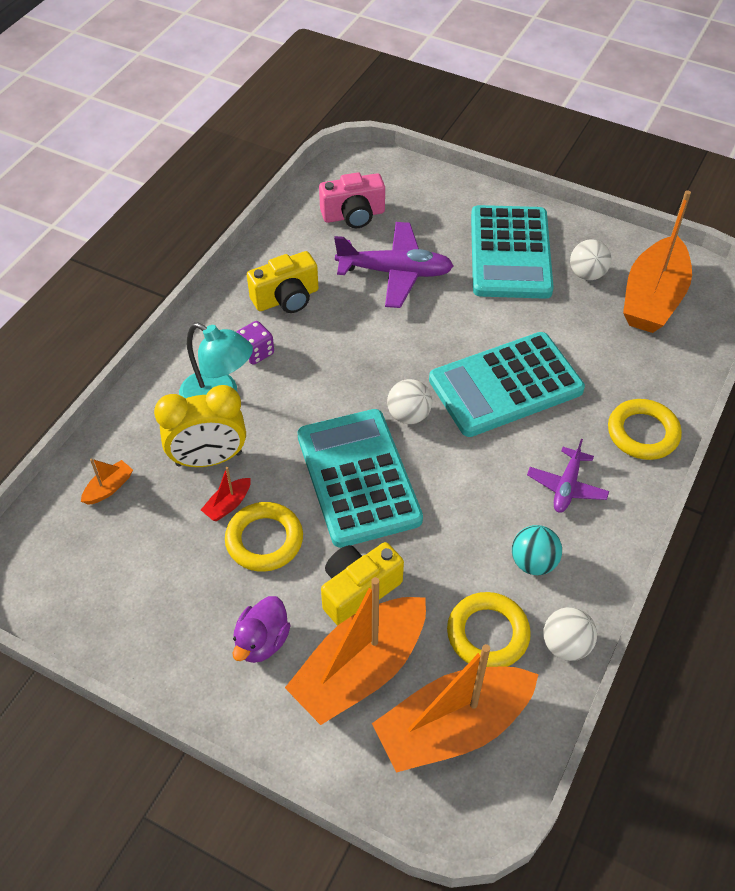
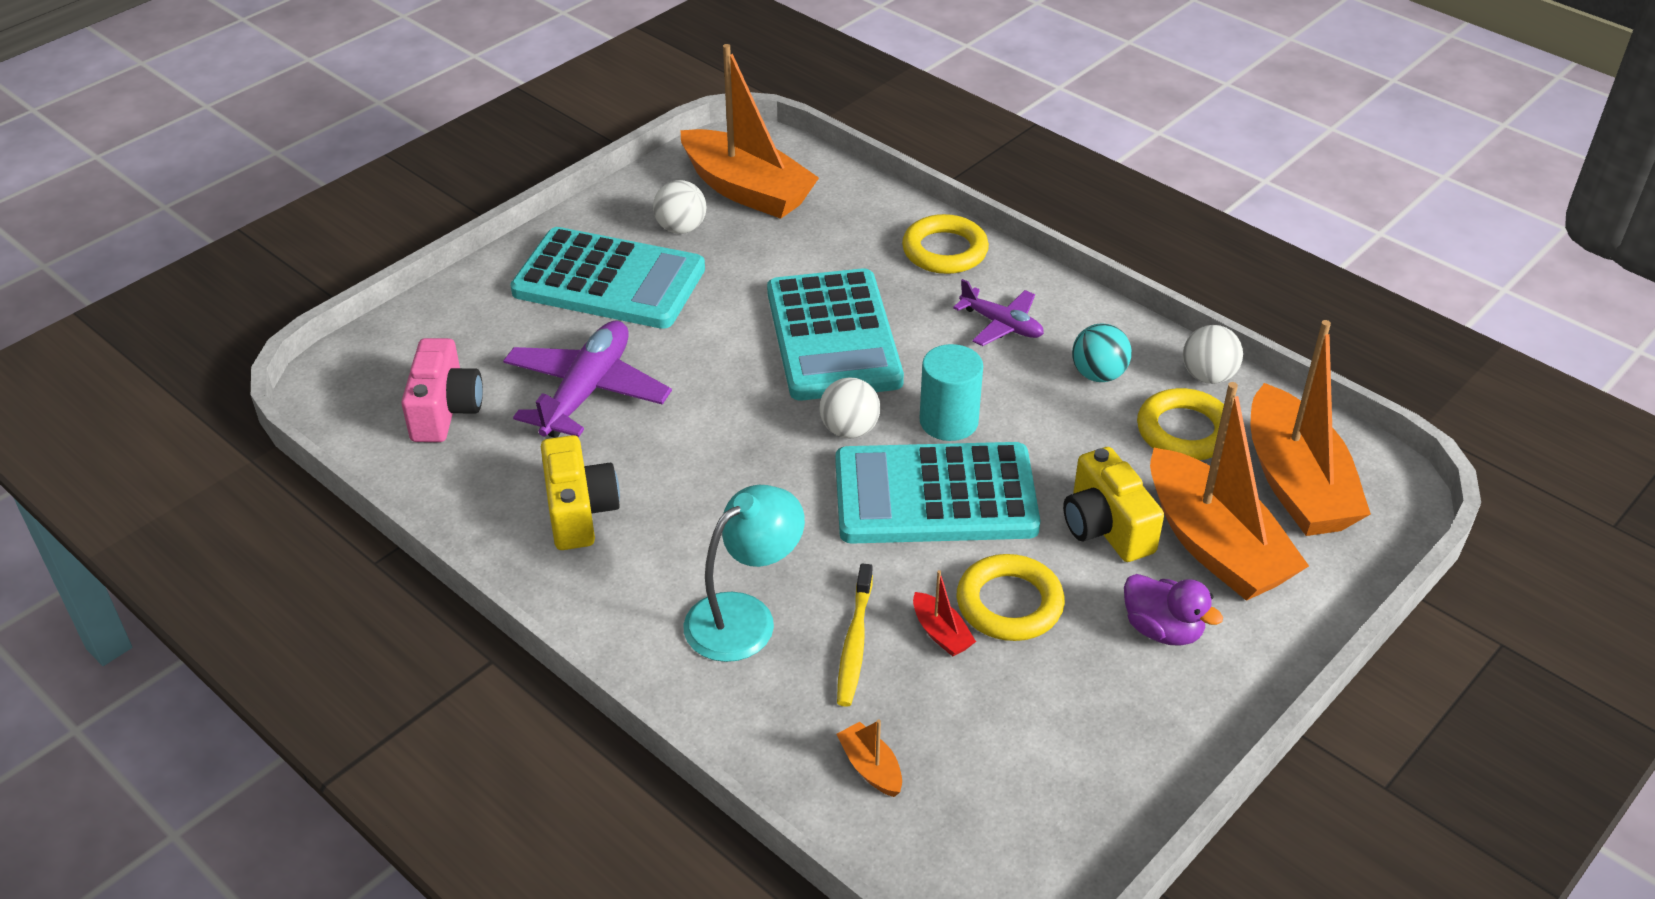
camera: 75 degrees left, 10 degrees down
yellow clock [154,385,246,467] -> yellow toothbrush [837,563,873,707]
purple dice [237,321,274,365] -> none
none -> turquoise cylinder [919,344,983,441]

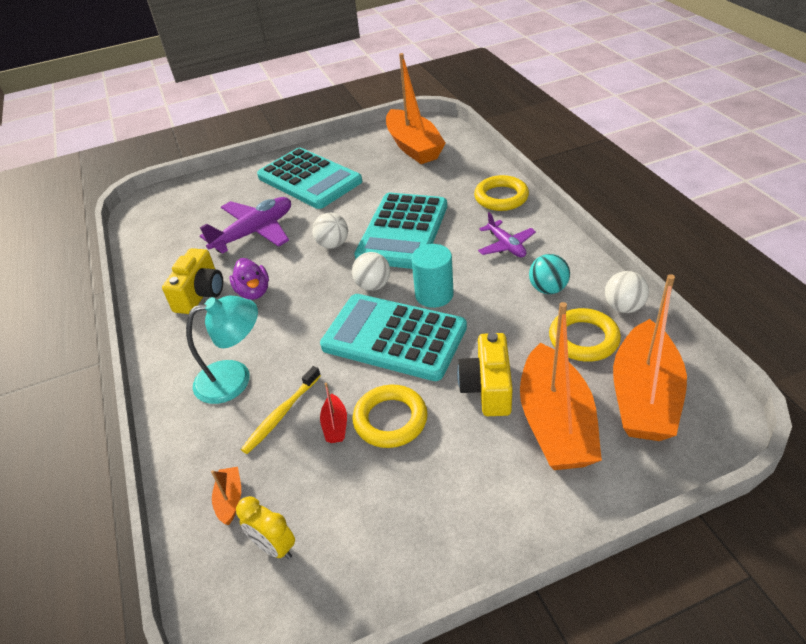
camera: 30 degrees right, 0 degrees up
pink camera [401,338,483,442] -> none
white ball [653,180,706,234] -> white ball moved to [312,213,348,249]
purple duck [1124,574,1223,646] -> purple duck moved to [229,258,269,300]
none -> yellow clock [236,496,295,559]

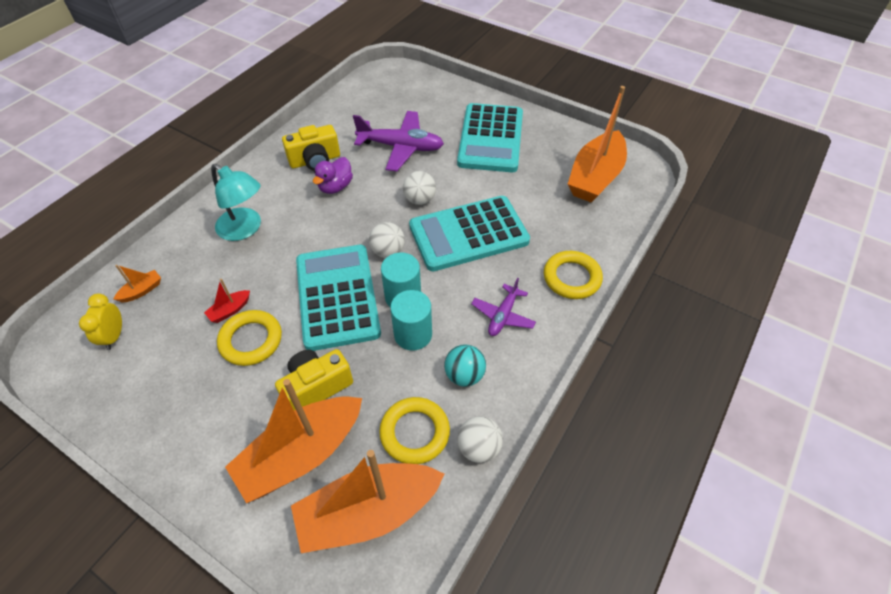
camera: 50 degrees right, 10 degrees up
yellow toothbrush [241,366,321,454] -> none
none -> turquoise cylinder [390,290,432,350]

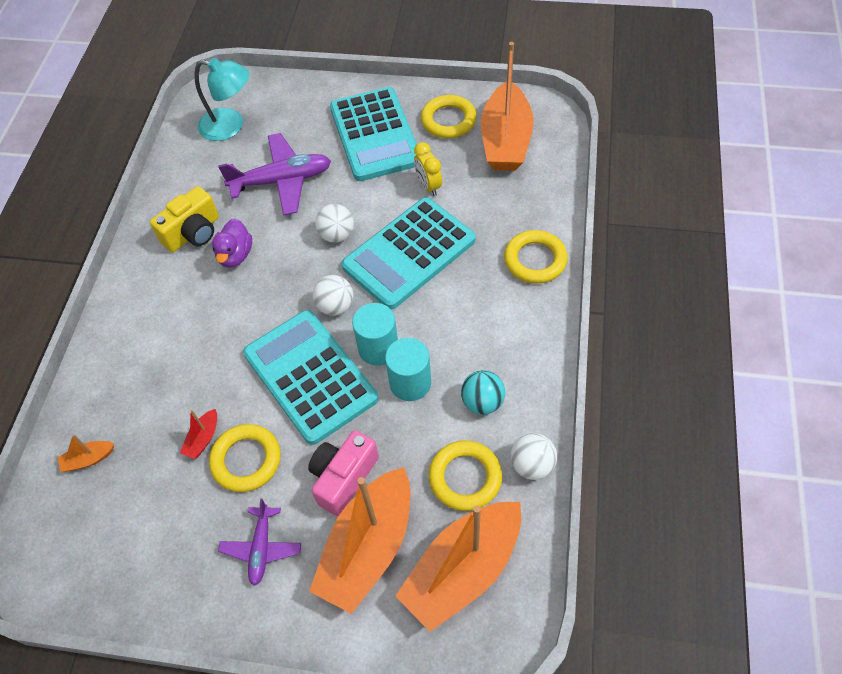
camera: 20 degrees left, 5 degrees up
yellow clock [79,293,122,350] -> yellow clock moved to [414,142,442,196]
orange boat [114,265,161,303] -> orange boat turned 135 degrees counterclockwise [58,434,114,472]
turquoise lamp [211,164,261,241] -> turquoise lamp moved to [195,58,249,141]
yellow camera [275,349,353,410] -> pink camera [308,430,379,516]
purple plane [471,278,536,336] -> purple plane moved to [218,499,301,586]
none -> yellow ring [421,95,477,138]

